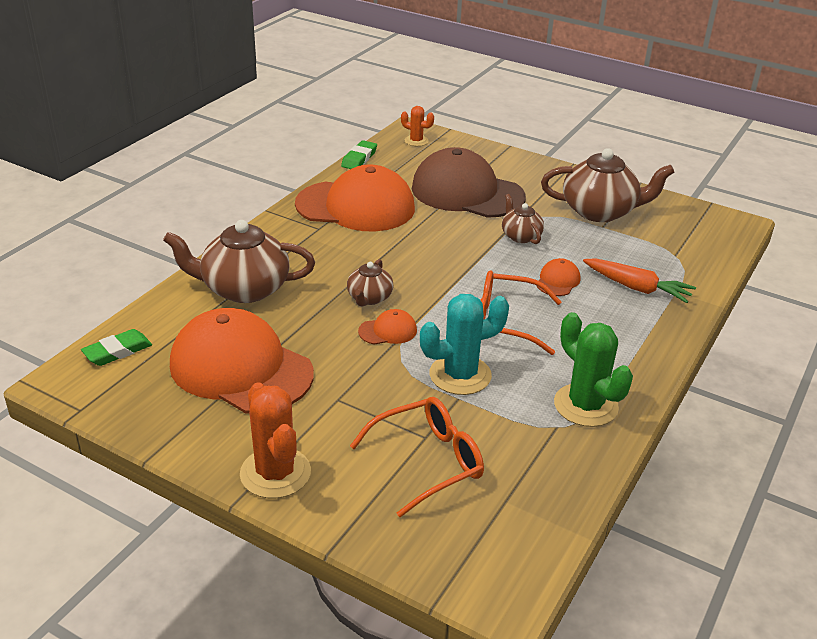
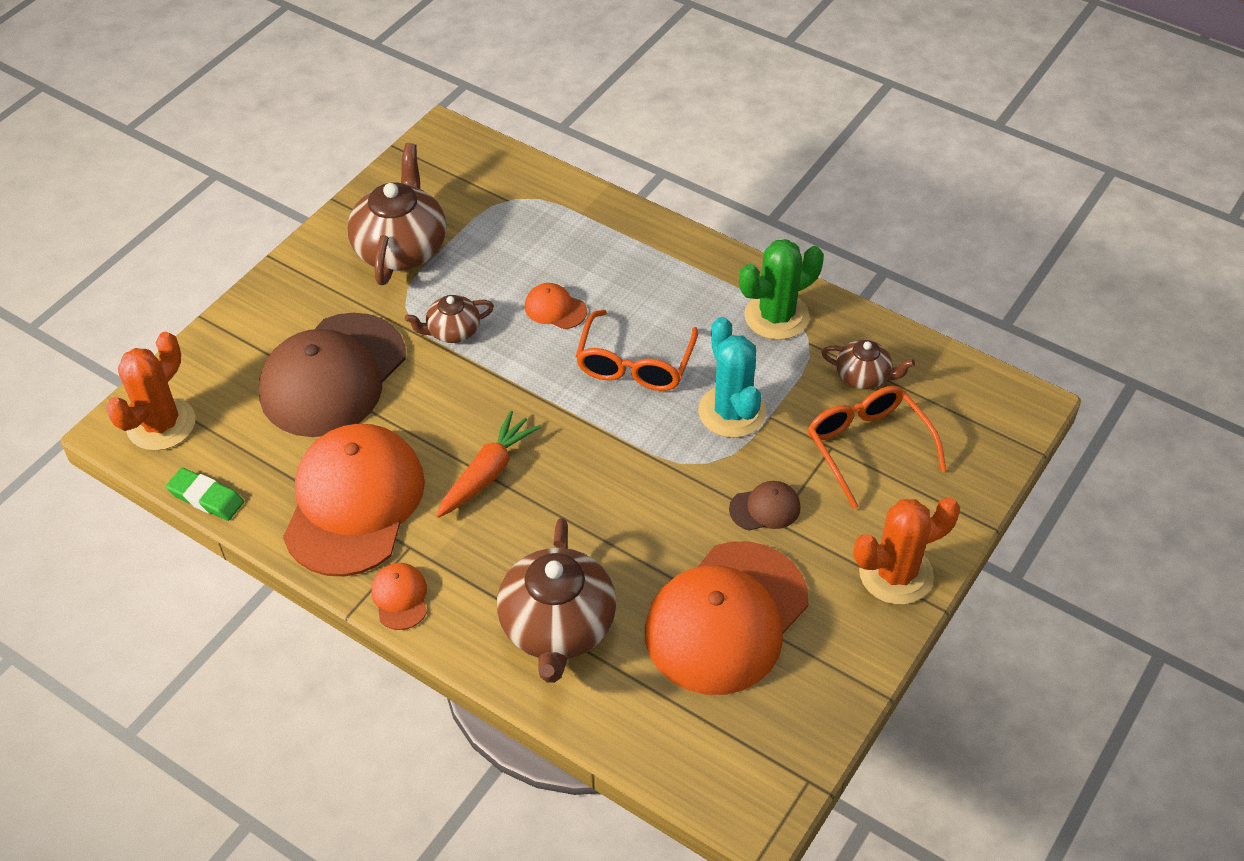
camera: 85 degrees left, 15 degrees up
green eraser [81,329,152,366] -> none
brown teapot [347,259,393,306] -> brown teapot moved to [821,340,915,389]
orange cap [358,309,417,345] -> orange cap moved to [371,563,427,630]
orange cactus [401,106,434,146] -> orange cactus [106,332,195,451], size x1.80
orange carrot [583,258,696,303] -> orange carrot moved to [436,411,541,518]
none -> brown cap [729,481,801,530]

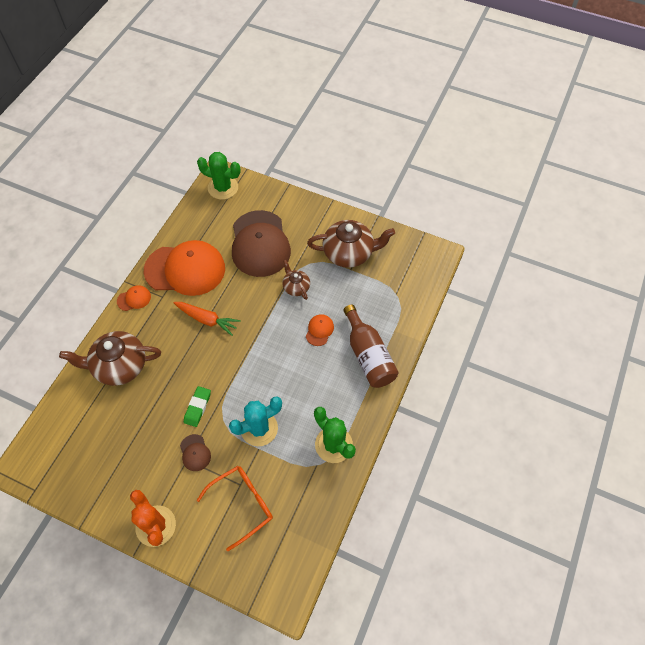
camera: 80 degrees right, 10 degrees up
orange cactus [106,332,195,451] -> green cactus [197,152,241,200]
green eraser [166,468,244,521] -> green eraser moved to [184,386,211,427]
brown cap [259,313,405,437] -> brown cap turned 120 degrees counterclockwise [232,210,291,277]
orange glasses [576,310,698,391] -> none
orange cap [645,541,808,695] -> none
brown teapot [821,340,915,389] -> none
none -> brown bottle [343,305,399,388]

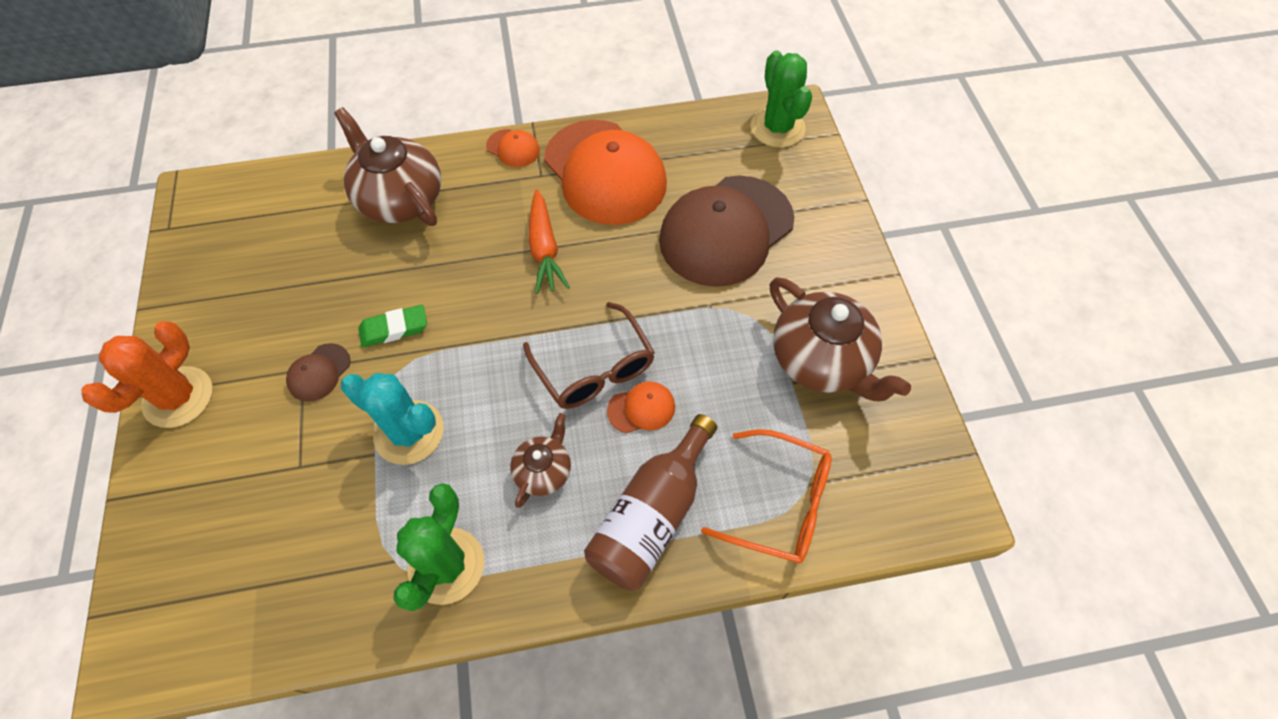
camera: 55 degrees right, 0 degrees up
orange glasses [197,466,273,551] -> orange glasses moved to [701,429,832,564]
brown teapot [282,260,310,300] -> brown teapot moved to [510,413,571,508]
none -> brown glasses [523,302,655,409]

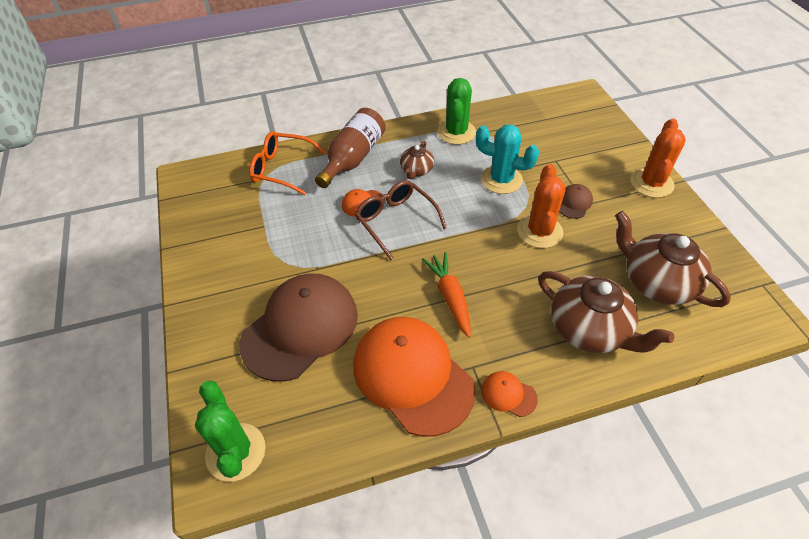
camera: 175 degrees right, 10 degrees down
green eraser [358,305,427,347] -> orange cactus [517,164,566,248]
brown teapot [770,277,911,401] -> brown teapot moved to [615,211,731,307]

